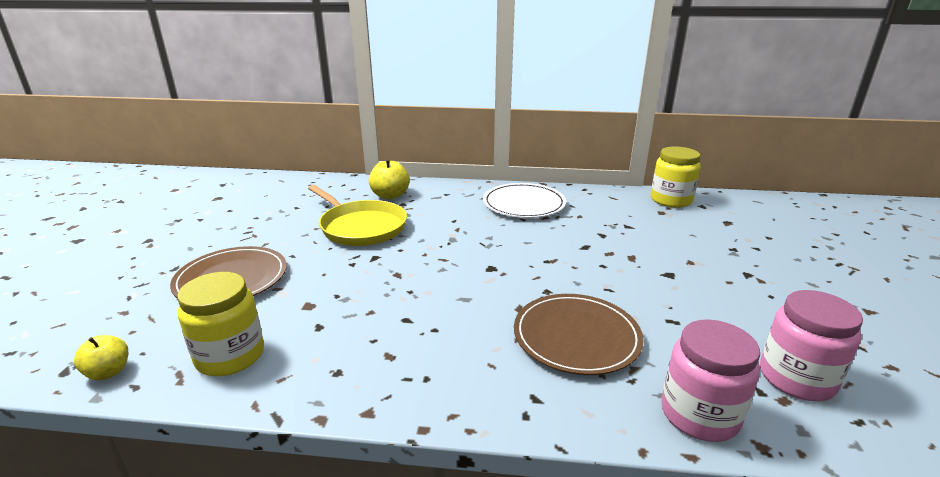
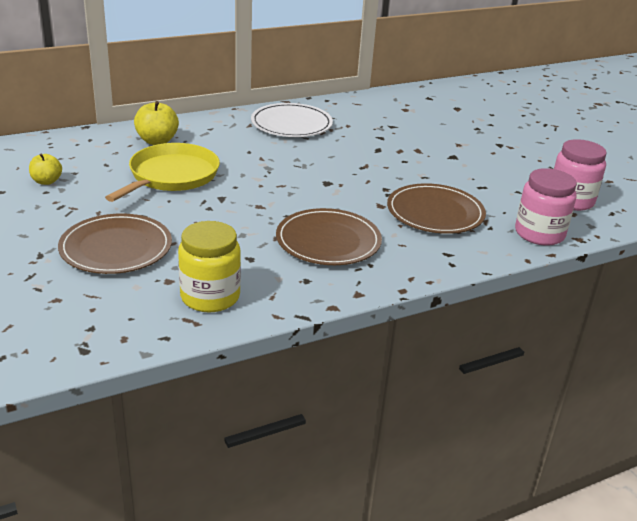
camera: 35 degrees left, 5 degrees up
yellow apple [74,335,128,380] -> yellow apple moved to [29,154,62,185]
yellow pan [308,185,407,246] -> yellow pan turned 75 degrees counterclockwise [105,143,220,202]
yellow jar [651,146,701,208] -> none
none -> brown plate [276,208,382,265]

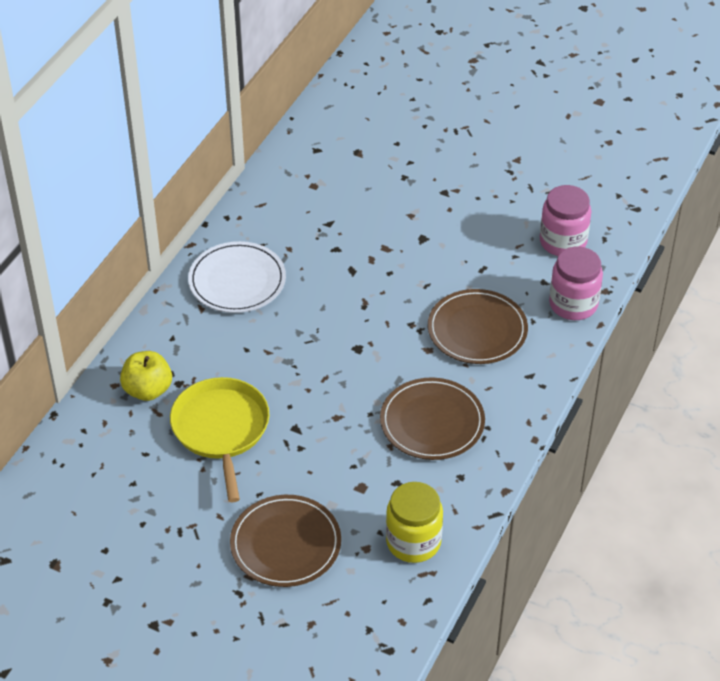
camera: 35 degrees left, 15 degrees up
yellow apple [29,154,62,185] -> none

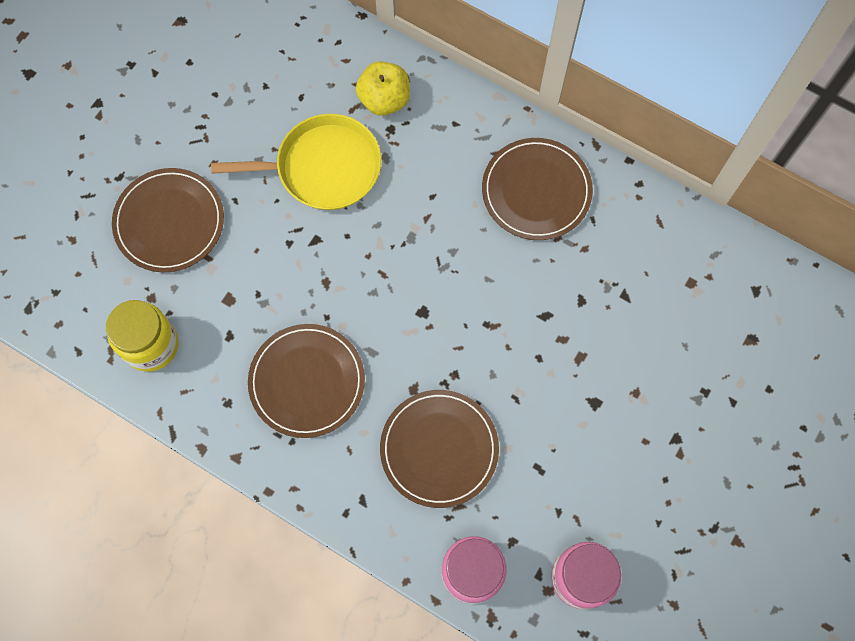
camera: 95 degrees right, 25 degrees up
white plate [188,241,286,313] -> brown plate [482,138,593,240]

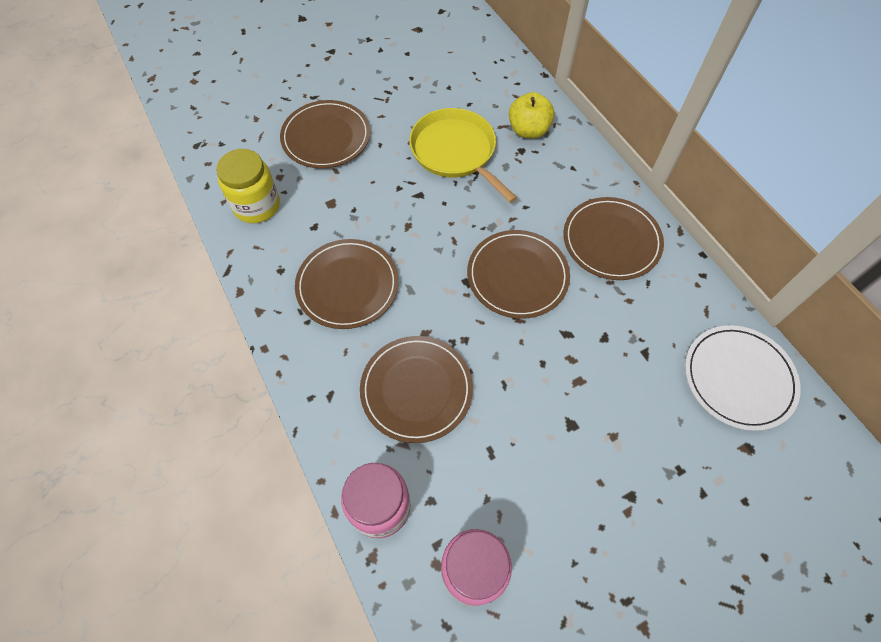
camera: 30 degrees right, 10 degrees down
yellow pan [211,114,381,210] -> yellow pan turned 150 degrees counterclockwise [409,108,517,203]
none -> brown plate [467,230,570,319]
none -> white plate [685,325,801,431]

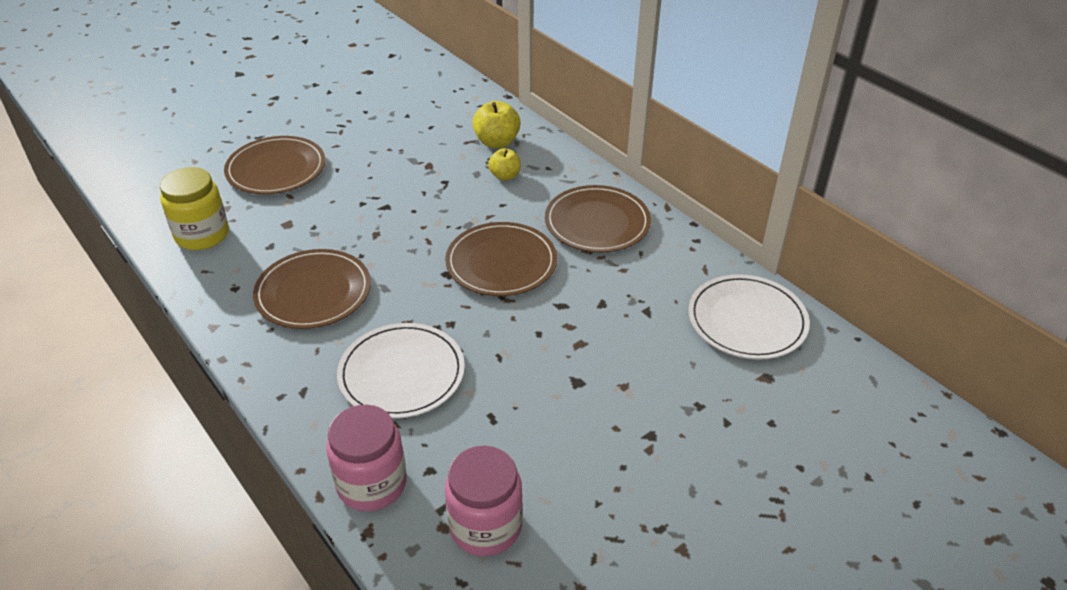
camera: 10 degrees left, 20 degrees down
brown plate [360,336,473,443] -> white plate [337,323,465,419]
yellow pan [409,108,517,203] -> none
none -> yellow apple [488,148,521,181]

